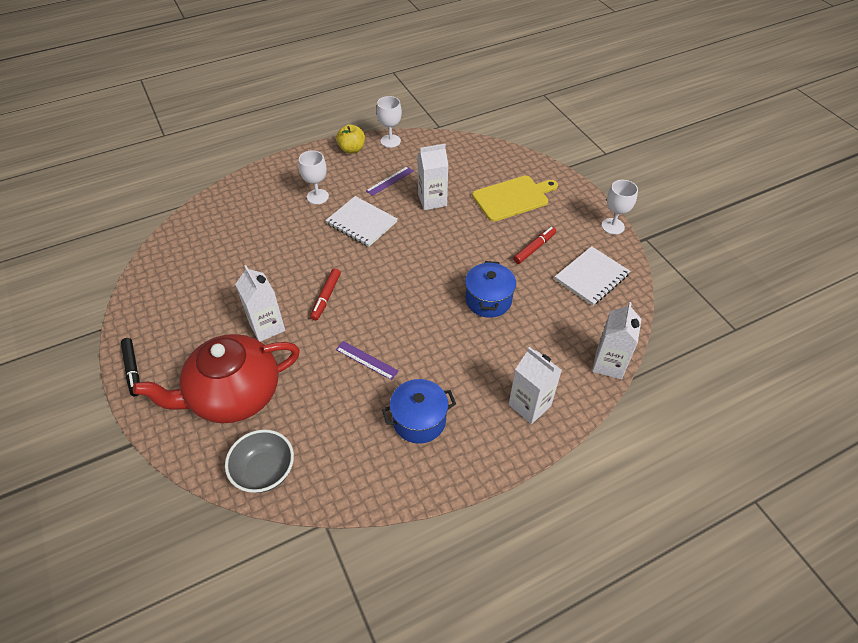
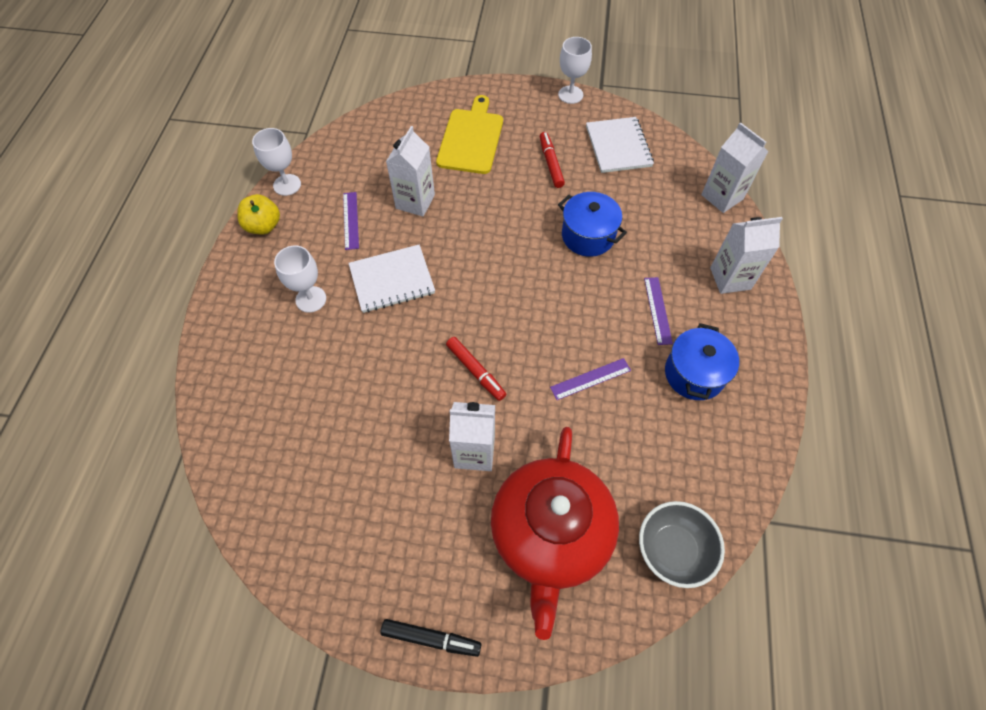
camera: 55 degrees left, 10 degrees up
none -> purple ruler [644,277,673,345]

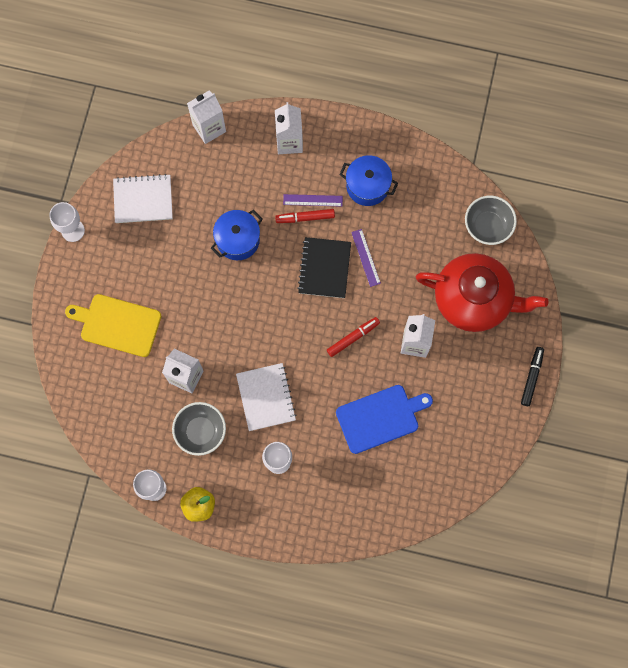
camera: 85 degrees left, 15 degrees up
purple ruler [343,192,359,250] -> grey bowl [172,402,226,456]
red marker [540,132,565,188] -> red marker moved to [275,209,335,223]
none -> black notebook [297,237,351,298]
none -> blue cutting board [336,385,433,454]

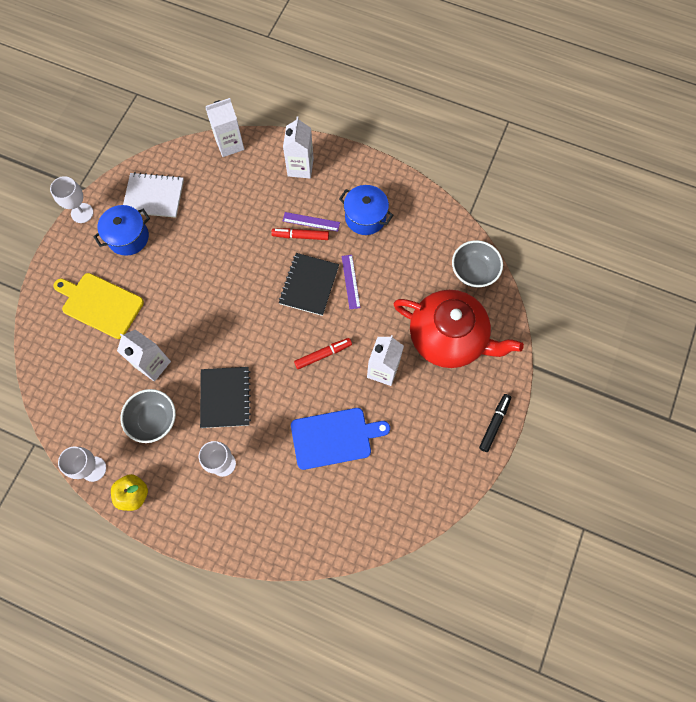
camera: 10 degrees right, 5 degrees down
blue pot [211,210,263,260] -> blue pot moved to [93,205,150,256]
white notebook [236,363,296,431] -> black notebook [200,367,251,428]

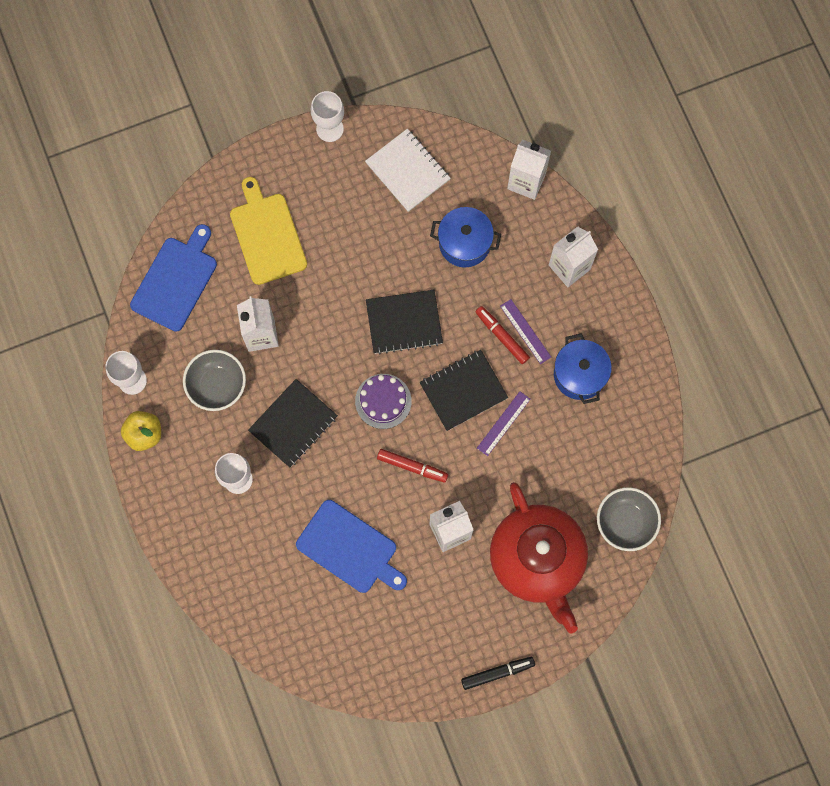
camera: 45 degrees right, 5 degrees up
blue pot [93,205,150,256] -> blue pot moved to [430,207,501,267]
none -> blue cutting board [130,224,217,332]
none -> purple cake [355,374,412,429]
none -> black notebook [366,290,443,355]

